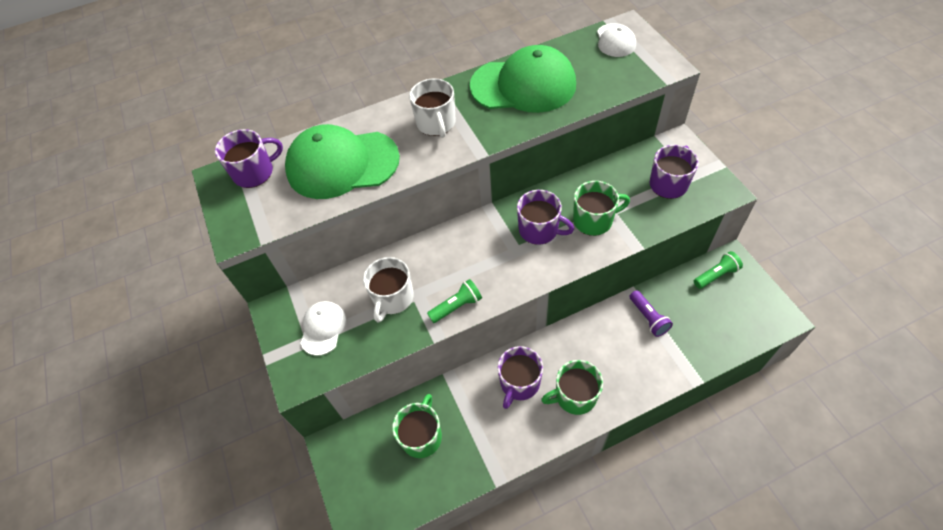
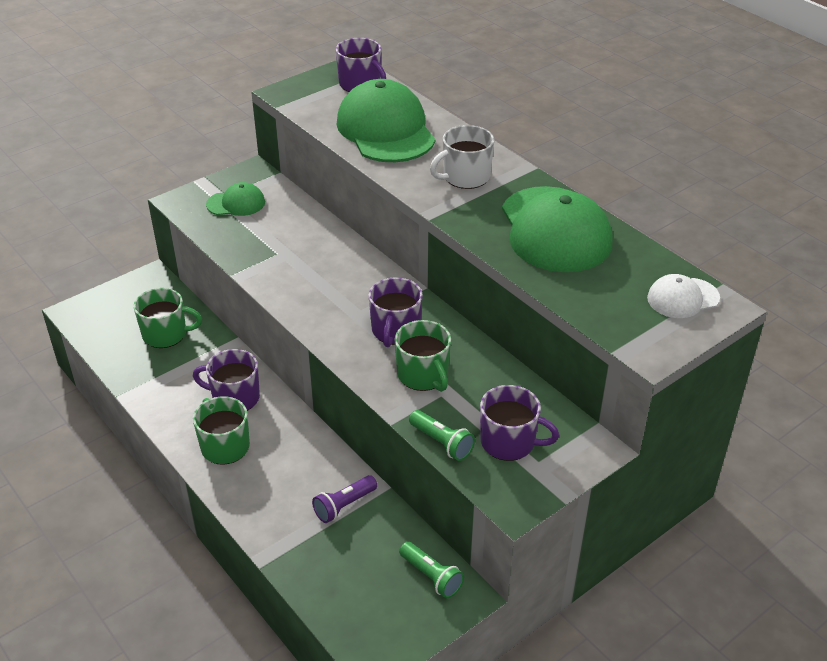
camera: 70 degrees right, 15 degrees down
white cap [300,301,346,356] -> green cap [206,182,265,216]
white mug [363,257,414,323] -> none
green flashlight [427,279,482,323] -> green flashlight moved to [409,410,475,461]

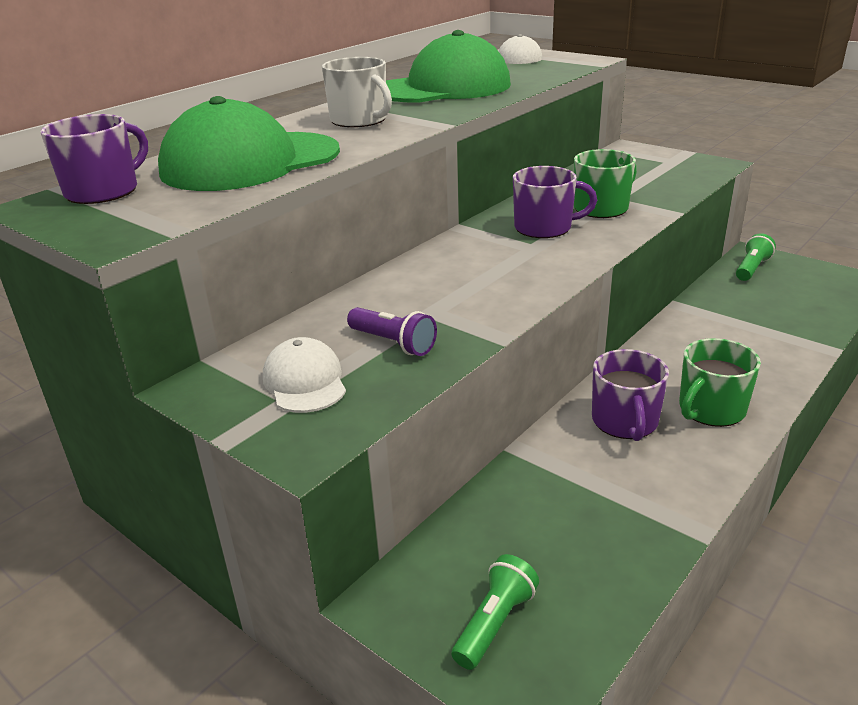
camera: 100 degrees left, 10 degrees down
green mug [133,288,202,348] -> none
green cap [206,182,265,216] -> white cap [263,337,346,413]
purple flashlight [312,475,377,523] -> purple flashlight moved to [347,307,437,356]
green flashlight [409,410,475,461] -> green flashlight moved to [452,554,539,670]
purple mug [480,385,559,461] -> none

